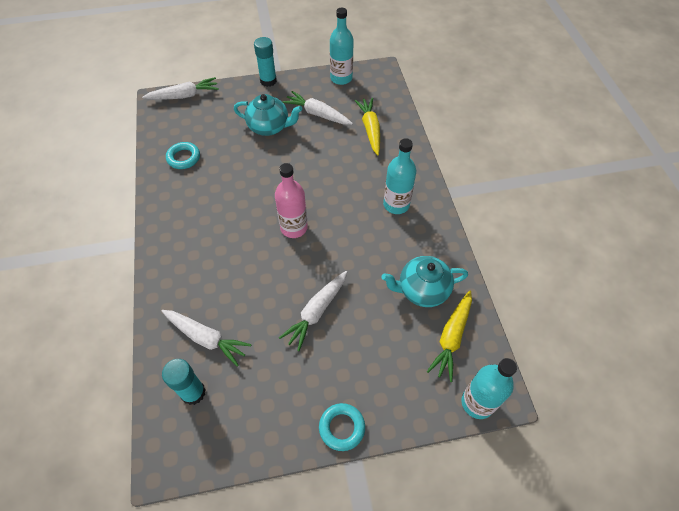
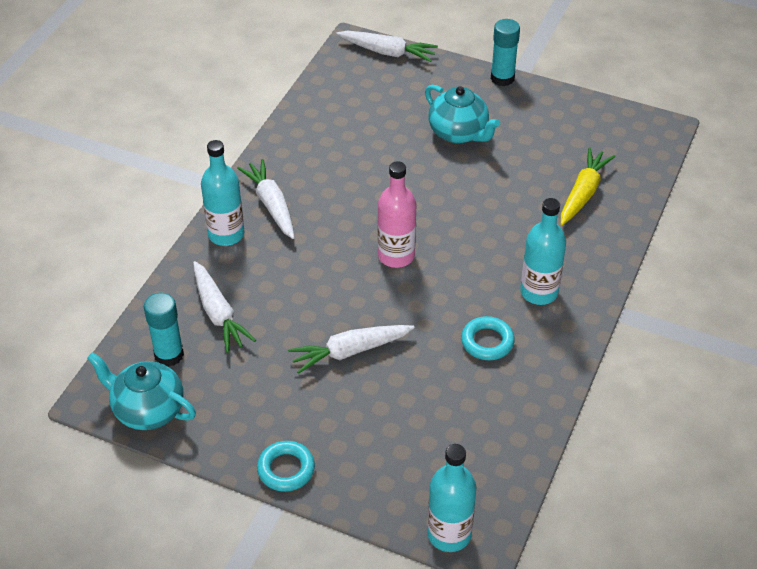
camera: 35 degrees right, 10 degrees down
turquoise ring [166,142,200,169] -> turquoise ring moved to [461,316,515,360]
white carrot [282,91,353,125] -> white carrot moved to [237,159,295,239]
turquoise bottle [330,8,354,85] -> turquoise bottle moved to [201,140,244,246]
turquoise teapot [382,256,468,307] -> turquoise teapot moved to [87,352,196,430]
yellow carrot [427,290,472,382] -> none

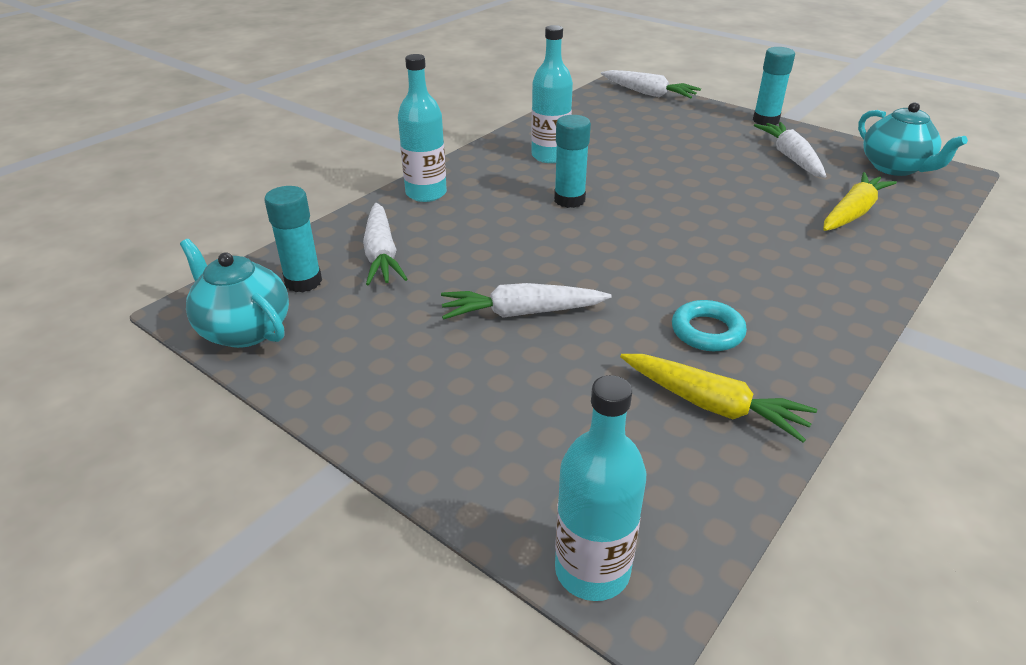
camera: 15 degrees right, 10 degrees down
white carrot [237,159,295,239] -> white carrot moved to [754,122,826,178]
turquoise ring [257,441,315,492] -> none
pink bottle [377,161,416,268] -> none
turquoise teapot [425,85,500,144] -> turquoise teapot moved to [858,102,968,176]
turquoise bottle [520,198,566,305] -> turquoise bottle moved to [531,25,573,163]
none -> turquoise glue stick [554,115,591,208]
none -> yellow carrot [620,354,817,442]

